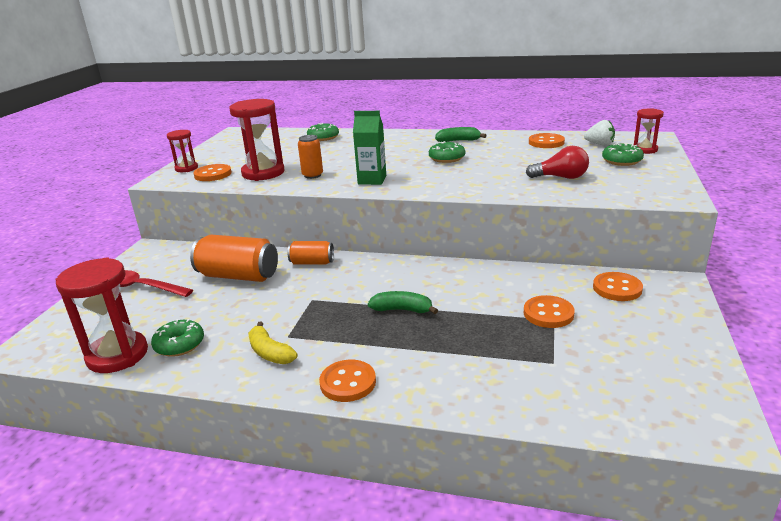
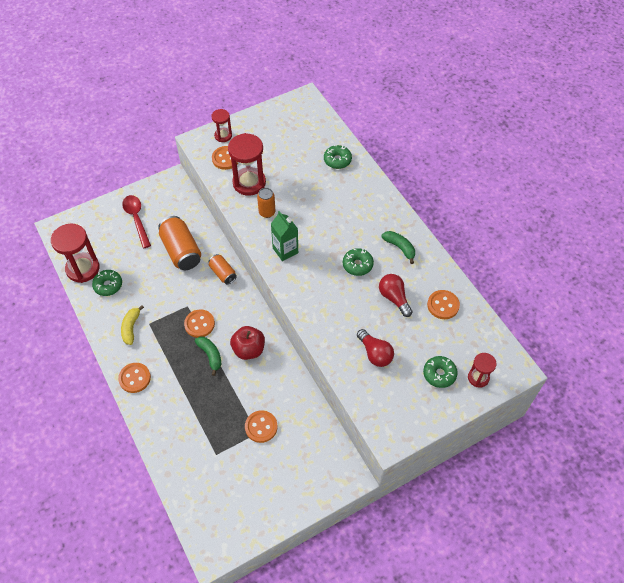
camera: 45 degrees right, 30 degrees up
white strawberry [584,120,615,146] -> none
orange button [593,272,643,301] -> orange button moved to [184,309,215,338]
none -> red apple [230,326,265,360]
none -> red light bulb [379,274,413,317]

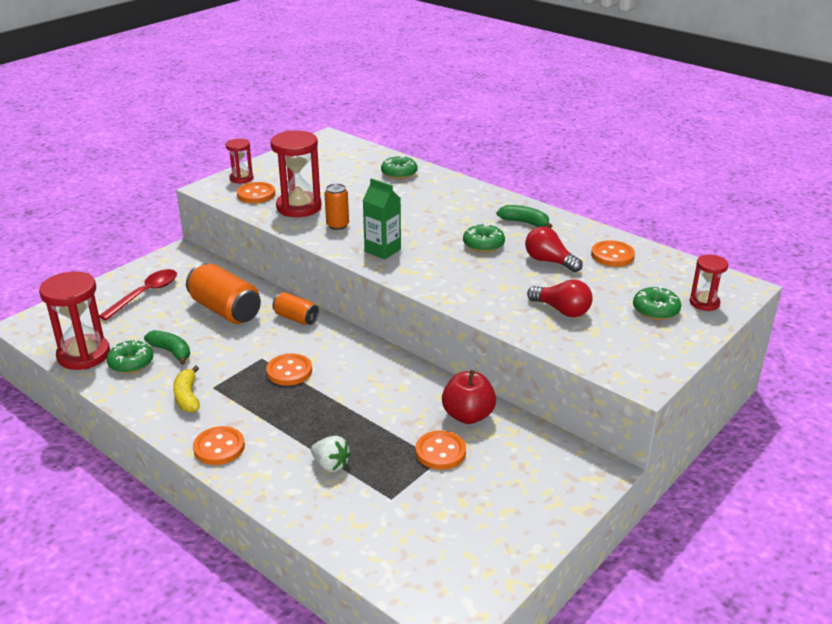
camera: 20 degrees left, 25 degrees down
red spoon [122,195,151,248] -> red spoon turned 75 degrees clockwise [99,269,177,321]
green banana [195,336,221,376] -> green banana moved to [144,330,190,365]
red apple [230,326,265,360] -> red apple moved to [442,370,496,424]
none -> white strawberry [311,436,351,472]

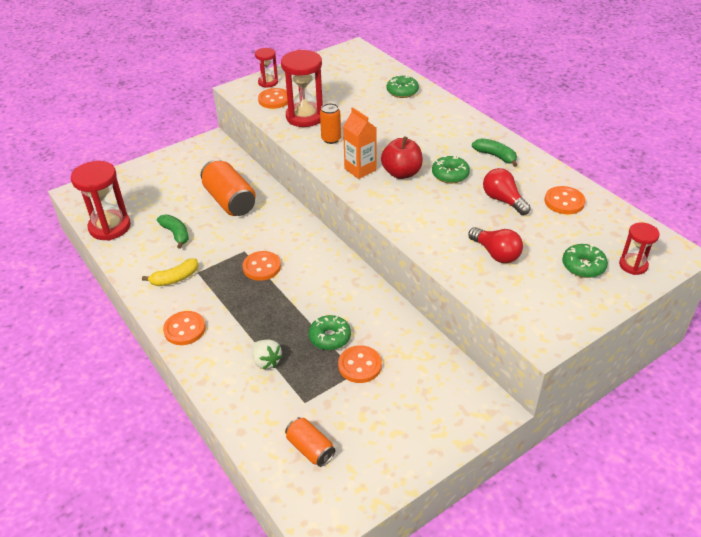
camera: 15 degrees right, 10 degrees up
red spoon [99,269,177,321] -> none
green donut [107,340,153,373] -> green donut moved to [309,315,351,350]
yellow banana [173,365,200,413] -> yellow banana turned 120 degrees counterclockwise [142,258,198,286]
orange can [272,292,319,325] -> orange can moved to [285,417,335,467]
green carton [363,178,401,260] -> orange carton [343,107,377,179]
red apple [442,370,496,424] -> red apple moved to [381,136,423,179]

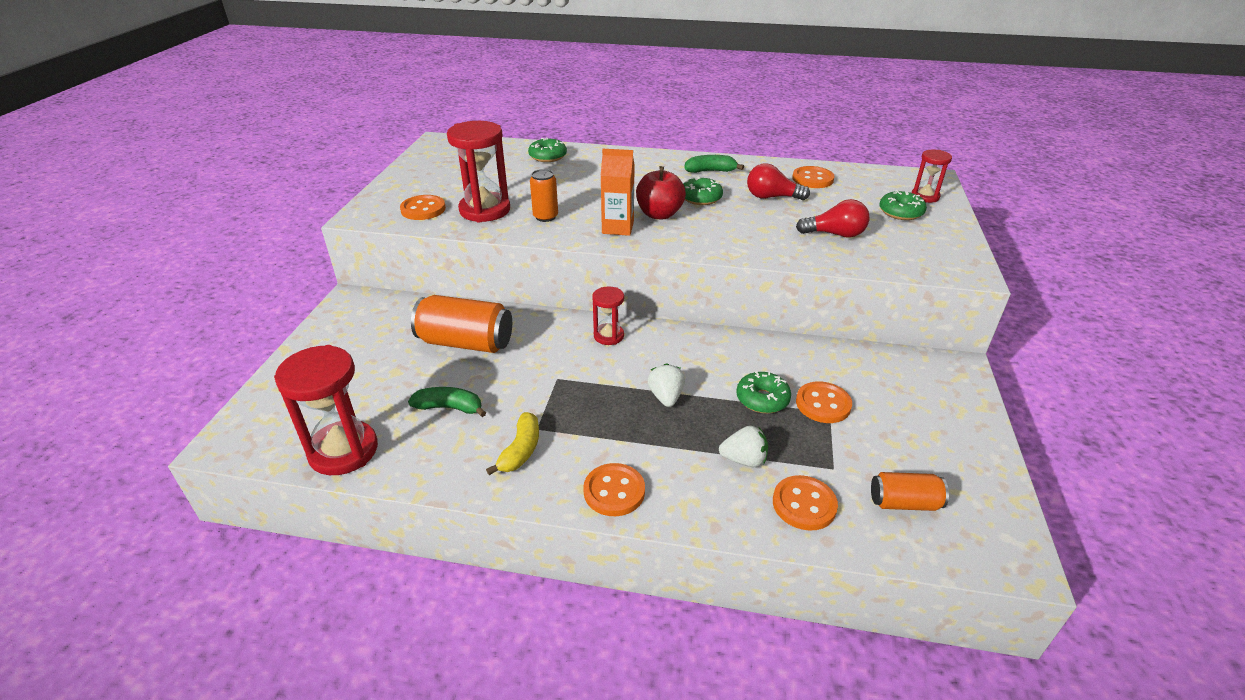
camera: 45 degrees left, 5 degrees down
orange button [243,251,281,281] -> orange button moved to [773,475,838,530]
red hourglass [255,48,278,88] -> red hourglass moved to [592,287,624,345]
none -> white strawberry [648,363,685,407]

